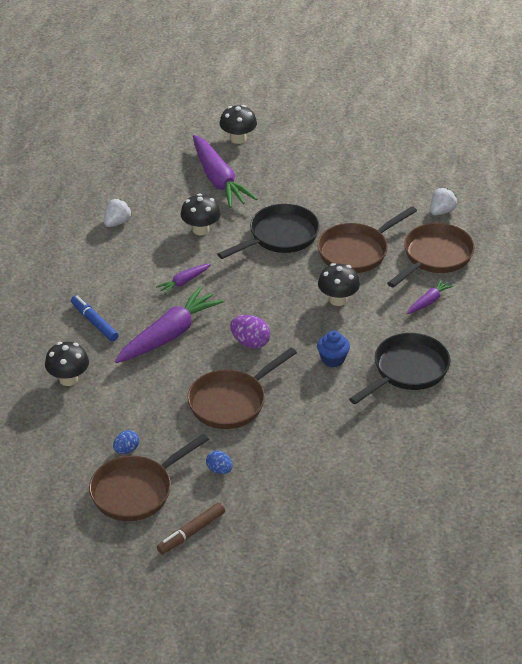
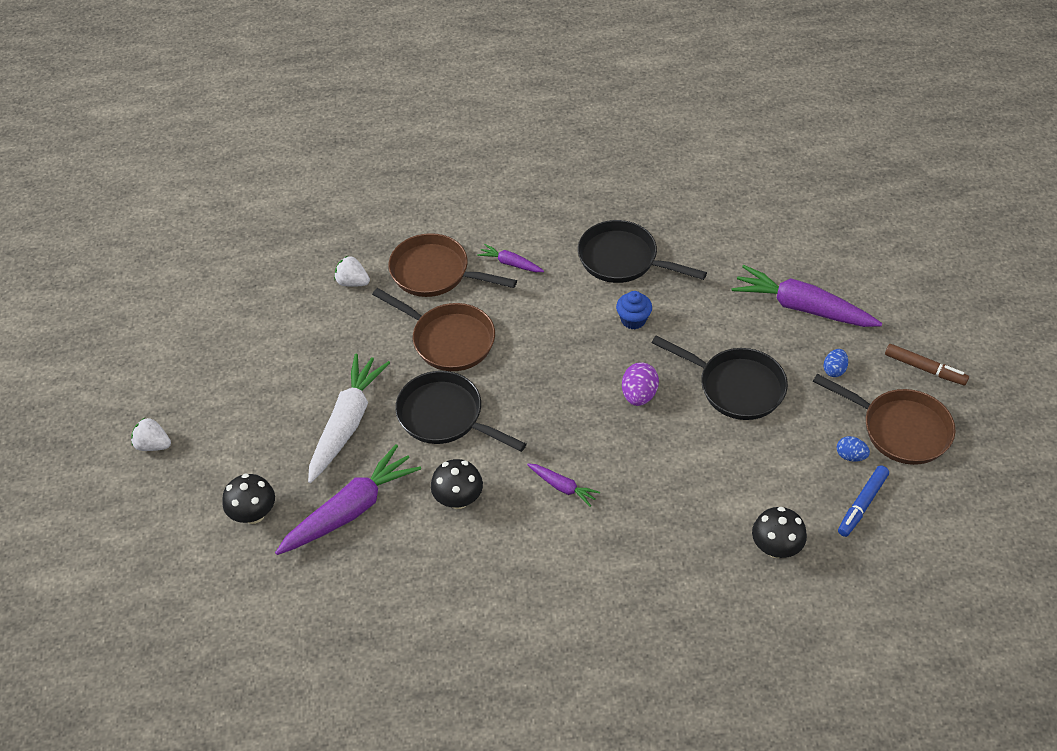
camera: 105 degrees left, 10 degrees up
blue marker [71,295,119,342] -> blue marker moved to [838,465,889,537]
white strawberry [104,199,132,227] -> white strawberry moved to [131,418,171,451]
purple carrot [115,286,224,363] -> purple carrot moved to [732,265,882,327]
brown pan [187,348,297,429] -> black pan [651,336,788,420]
black mushroom [318,263,360,306] -> none
none -> white carrot [308,353,390,483]

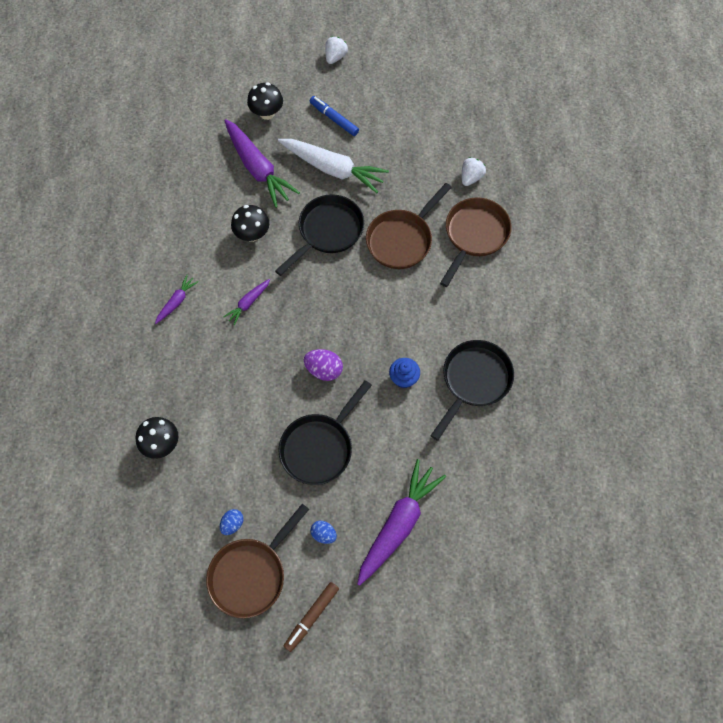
camera: 95 degrees right, 15 degrees up
purple carrot [477,244,544,272] -> purple carrot moved to [155,275,199,324]
blue marker [838,465,889,537] -> blue marker moved to [310,96,359,136]

